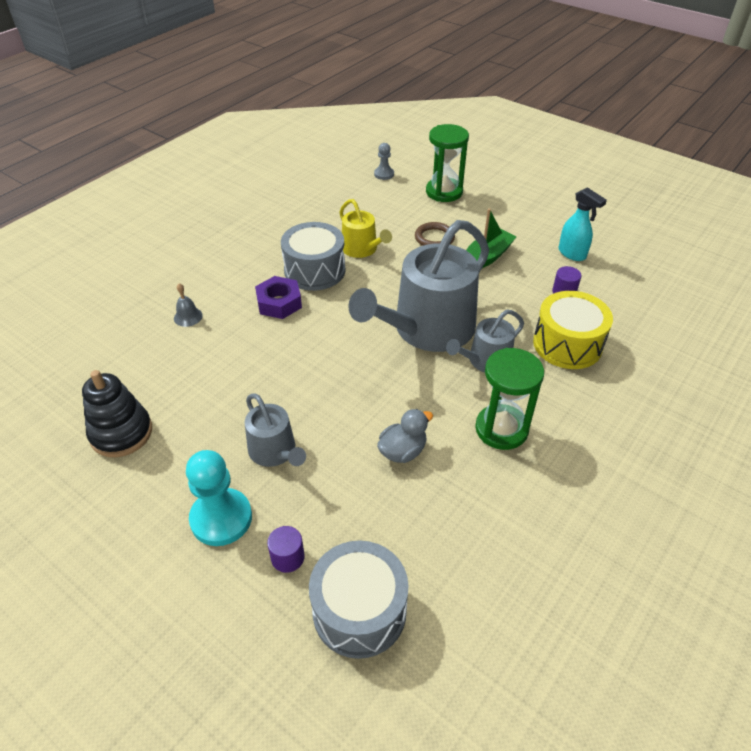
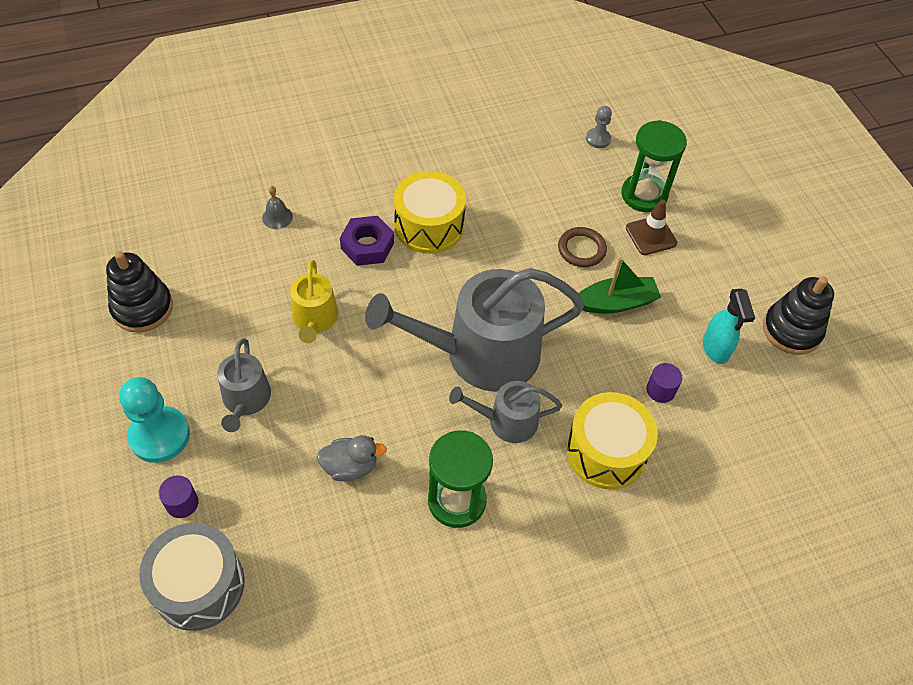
camera: 30 degrees right, 10 degrees up
grey drum [281,222,345,291] -> yellow drum [394,171,466,254]
yellow watering can [340,199,392,258] -> yellow watering can moved to [290,260,338,343]
none -> brown traffic cone [626,200,677,255]
none -> black stacking toy [763,276,834,355]

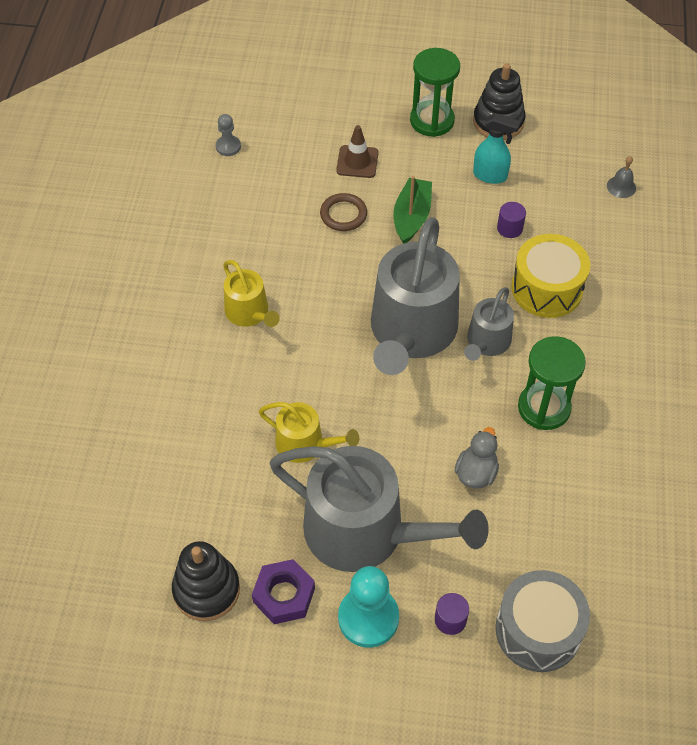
camera: 60 degrees left, 0 degrees up
grey watering can [217,338,271,432] -> grey watering can [270,446,489,572], size x1.99
grey bell [262,186,293,229] -> grey bell moved to [607,156,636,198]
purple nut [340,216,394,266] -> purple nut moved to [252,559,315,624]
yellow drum [394,171,466,254] -> yellow watering can [223,260,280,327]
green hourglass [621,120,687,212] -> green hourglass moved to [410,48,460,137]

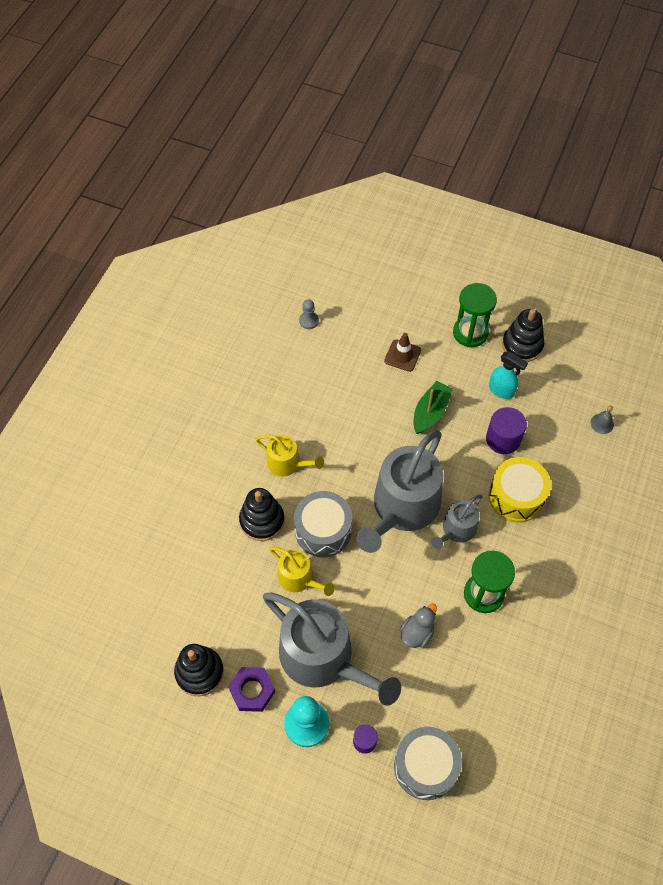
camera: 15 degrees right, 5 degrees up
yellow watering can [223,260,280,327] -> yellow watering can turned 45 degrees counterclockwise [255,435,324,477]
brown ring [320,193,367,231] -> none
purple cylinder [497,202,526,238] -> purple cylinder [486,407,527,454], size x1.71
none -> black stacking toy [239,488,285,541]
none -> grey drum [294,491,352,558]

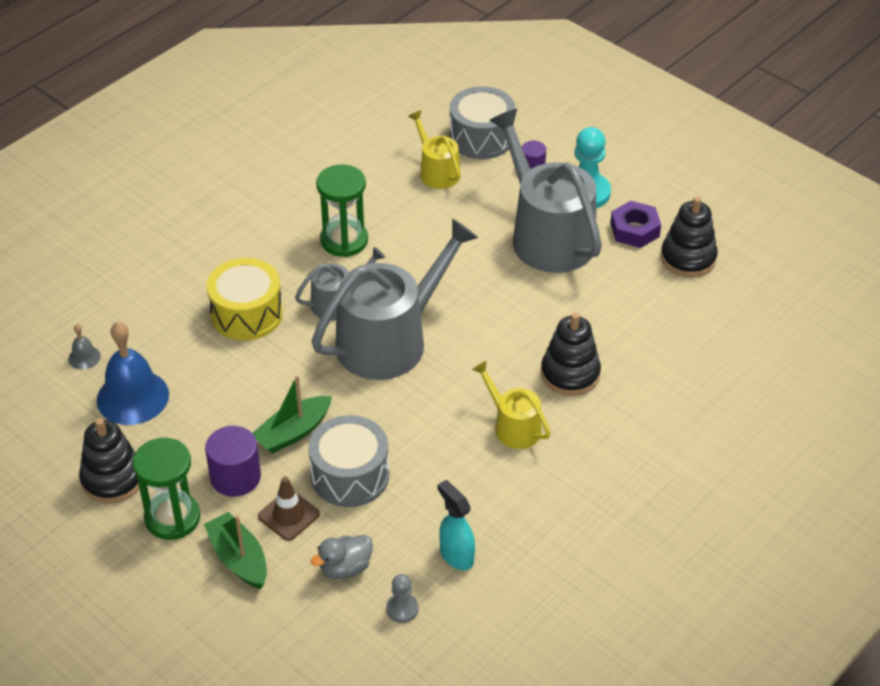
camera: 160 degrees left, 15 degrees down
yellow watering can [270,547,335,596] -> yellow watering can moved to [408,110,461,189]
grey drum [294,491,352,558] -> grey drum moved to [308,415,389,507]
grey duck [400,603,437,648] -> grey duck moved to [311,535,373,579]
purple cylinder [486,407,527,454] -> purple cylinder moved to [205,426,261,497]
turquoise spray bottle [489,352,528,399] -> turquoise spray bottle moved to [437,480,475,570]
none -> blue bell [97,322,169,425]
none -> green boat [204,512,267,589]

